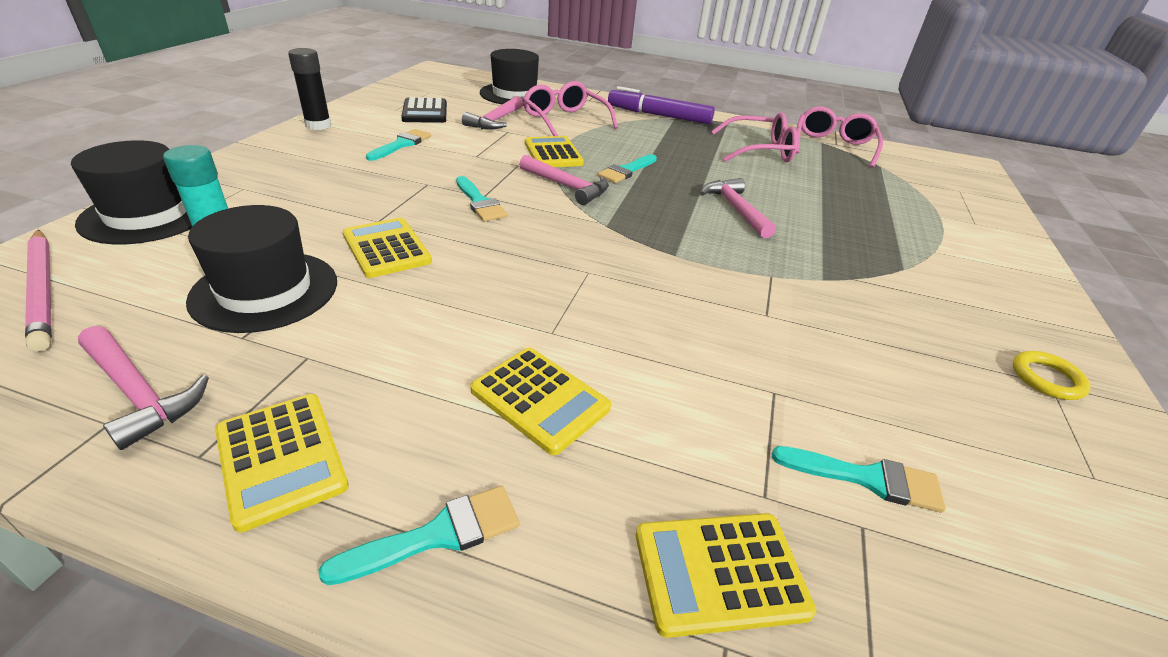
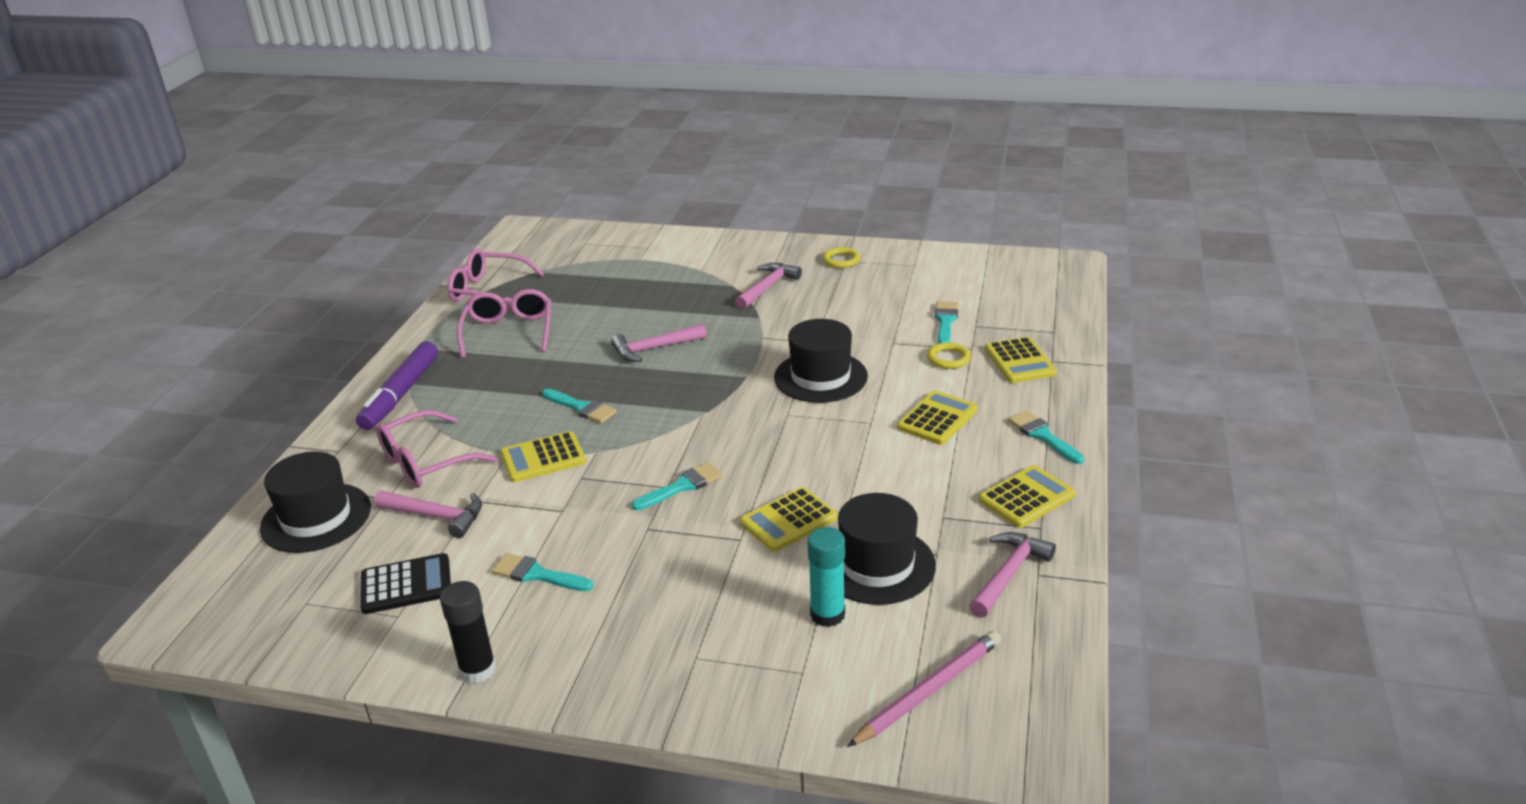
camera: 90 degrees left, 5 degrees down
black hat [71,140,192,244] -> black hat moved to [774,319,868,403]
pink hammer [519,155,609,205] -> pink hammer moved to [735,263,802,309]
none -> yellow ring [927,342,971,369]

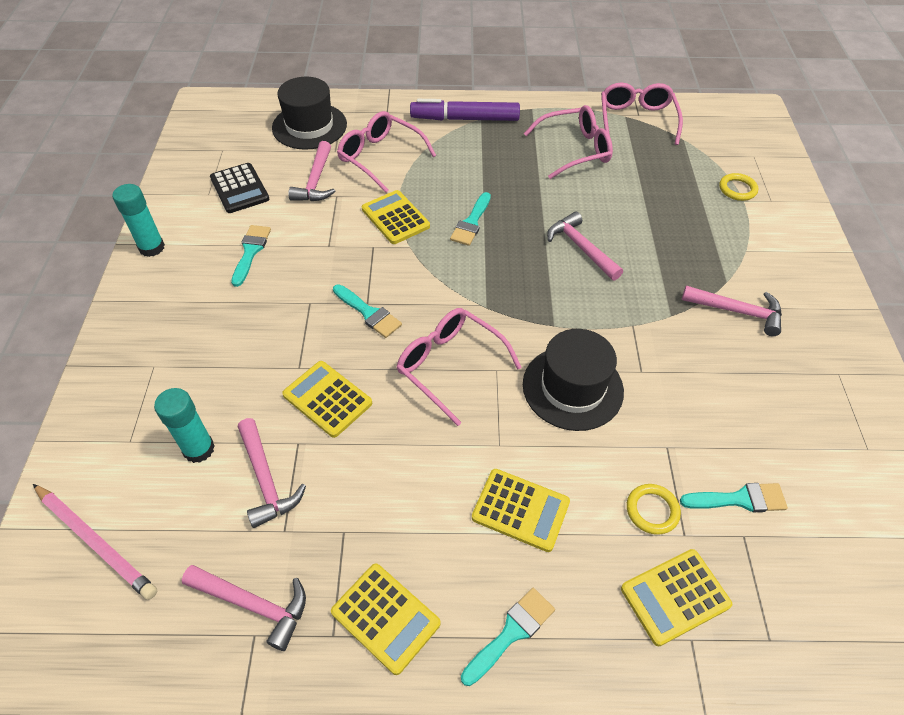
camera: 75 degrees right, 20 degrees up
black glue stick [440,581,496,683] -> turquoise glue stick [112,184,165,257]
yellow ring [823,247,860,268] -> yellow ring moved to [719,173,758,201]
black hat [838,493,936,605] -> pink hammer [238,418,306,528]
none -> pink glasses [396,308,522,426]

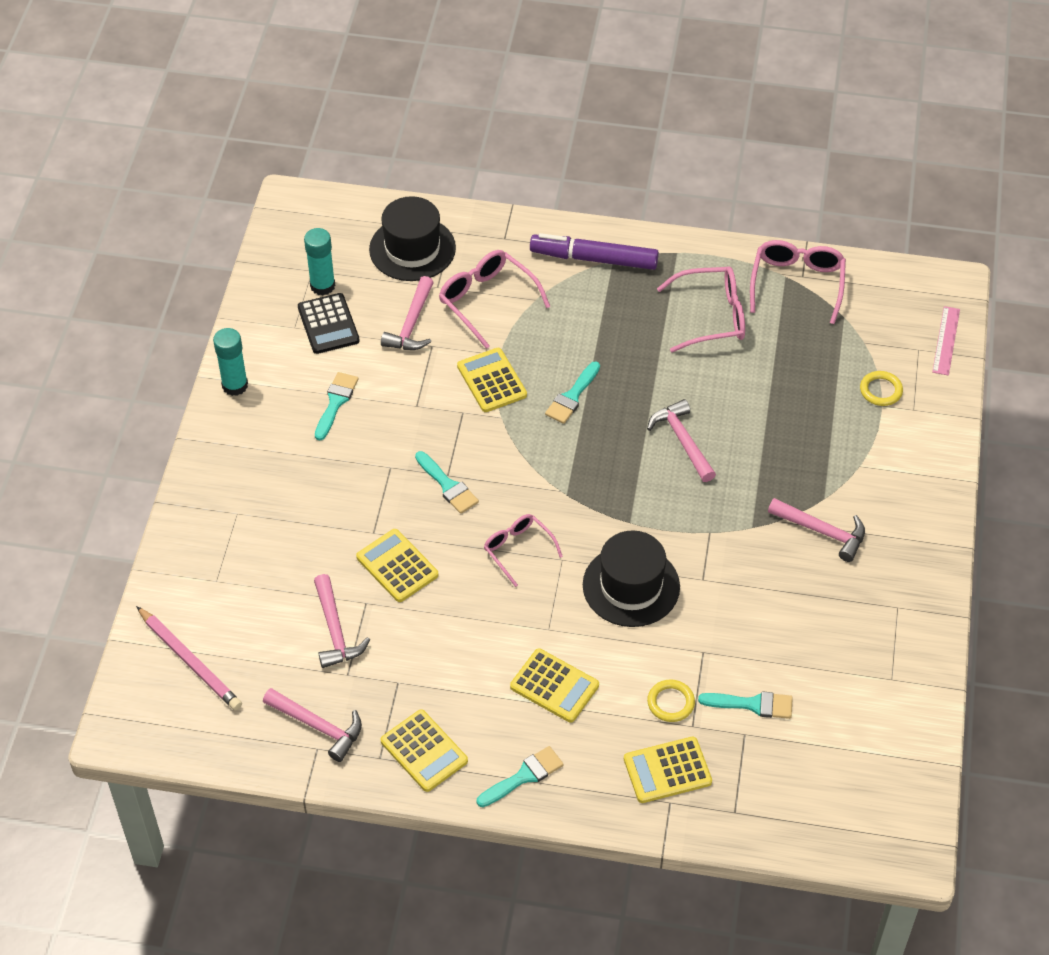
camera: 10 degrees right, 0 degrees up
turquoise glue stick [154,388,215,463] -> turquoise glue stick moved to [304,228,335,295]
pink glasses [396,308,522,426] -> pink glasses [484,514,563,587], size x0.65
none -> pink ruler [932,306,960,376]

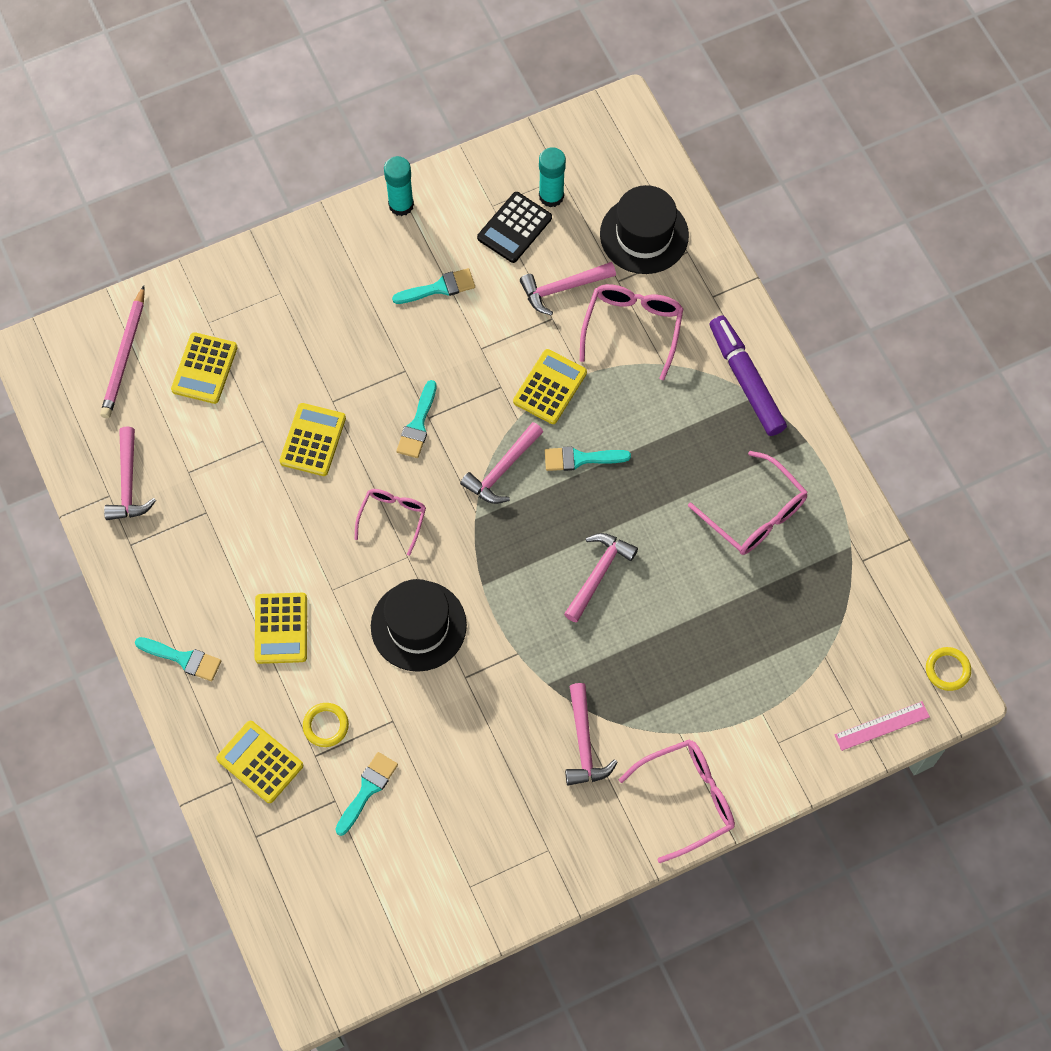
camera: 55 degrees right, 15 degrees up
pink hammer [314,574,370,668] -> pink hammer moved to [460,422,543,504]
yellow calculator [381,709,468,792] -> yellow calculator moved to [171,332,238,404]
turquoise brush [698,691,793,719] -> turquoise brush turned 120 degrees counterclockwise [335,752,398,836]
pink glasses [750,240,846,324] -> pink glasses moved to [619,739,735,863]
yellow ring [860,371,903,406] -> yellow ring moved to [926,647,971,691]

